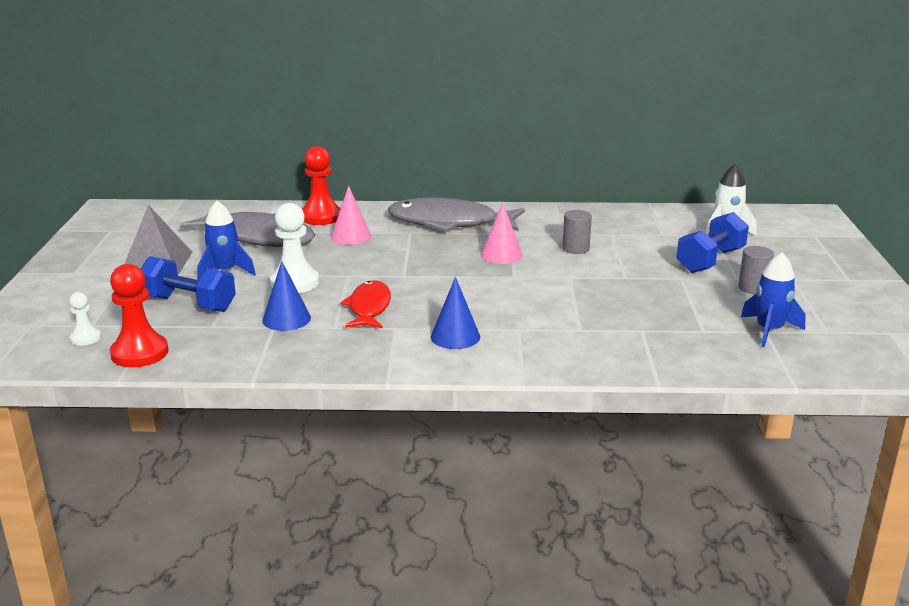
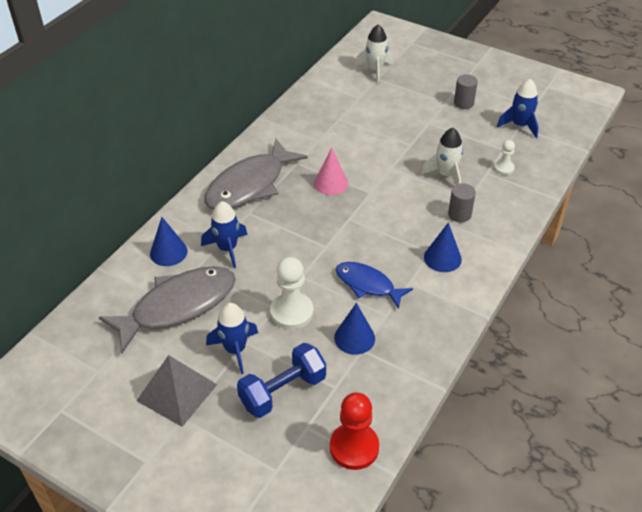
camera: 60 degrees left, 20 degrees up
white pawn [69,292,101,346] -> white pawn moved to [494,140,515,175]
red pawn [302,146,341,225] -> blue cone [150,217,188,266]
pink cone [331,186,371,245] -> blue rocket [201,201,247,268]
red fish [340,280,391,328] -> blue fish [336,262,413,309]
grey cylinder [563,210,592,254] -> grey cylinder moved to [448,183,476,222]
blue dumbbell [676,212,749,273] -> none
none -> white rocket [421,128,463,185]

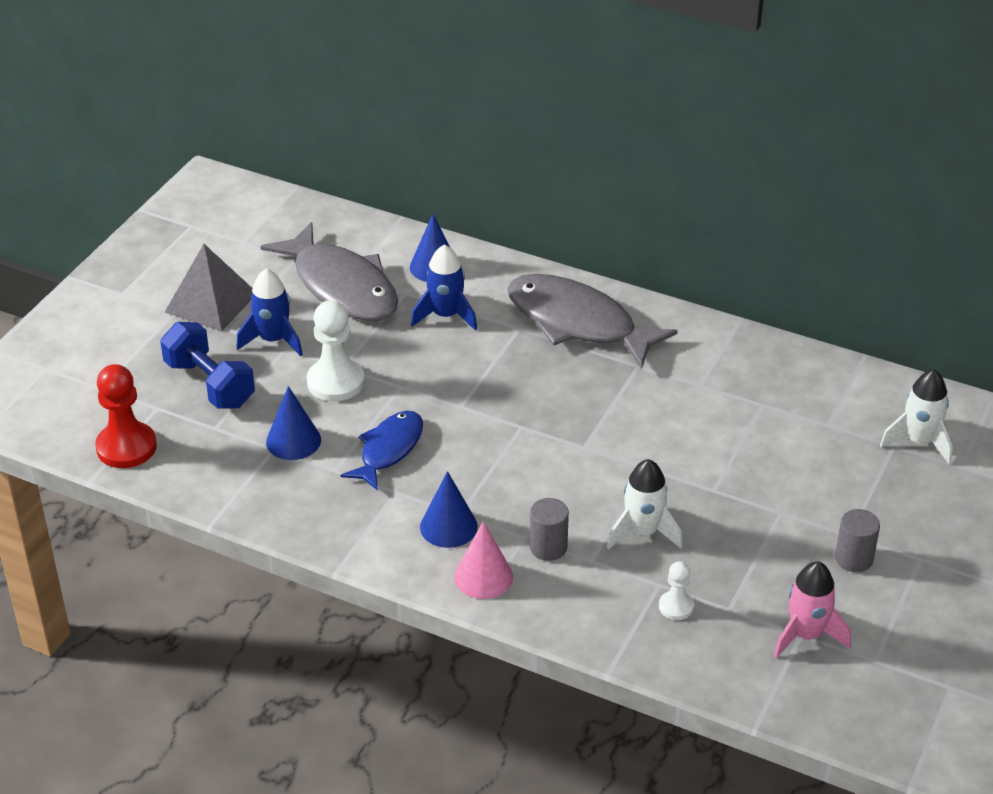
camera: 85 degrees right, 5 degrees down
pink cone [314,148,348,195] -> pink cone moved to [454,521,513,599]
blue rocket [497,79,539,138] -> pink rocket [774,561,851,658]

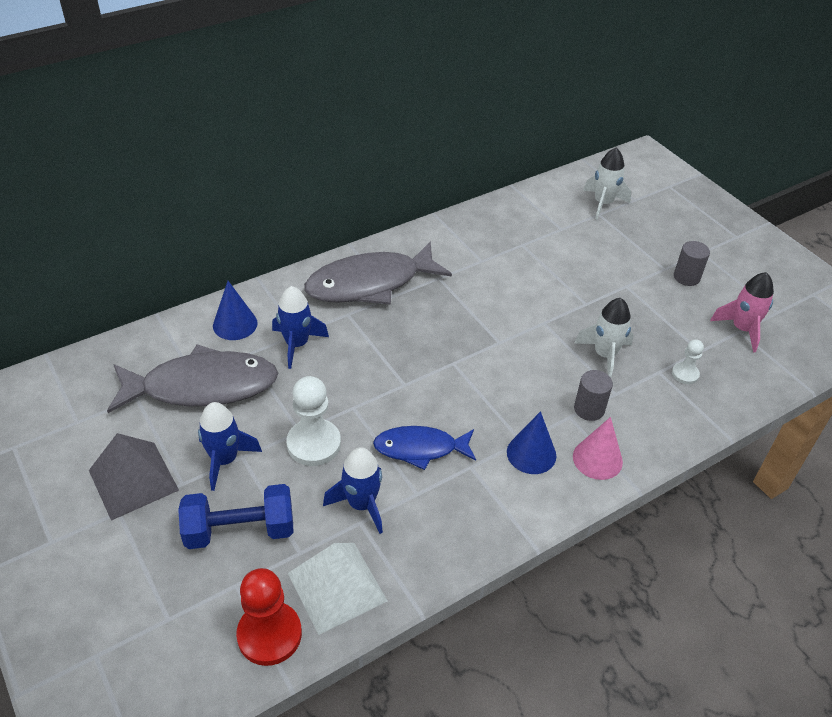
camera: 60 degrees left, 5 degrees up
blue cone [266,386,321,460] -> blue rocket [323,447,383,534]
blue fish [341,411,423,491] -> blue fish turned 60 degrees counterclockwise [373,426,476,470]
none -> white pyramid [288,543,388,635]

